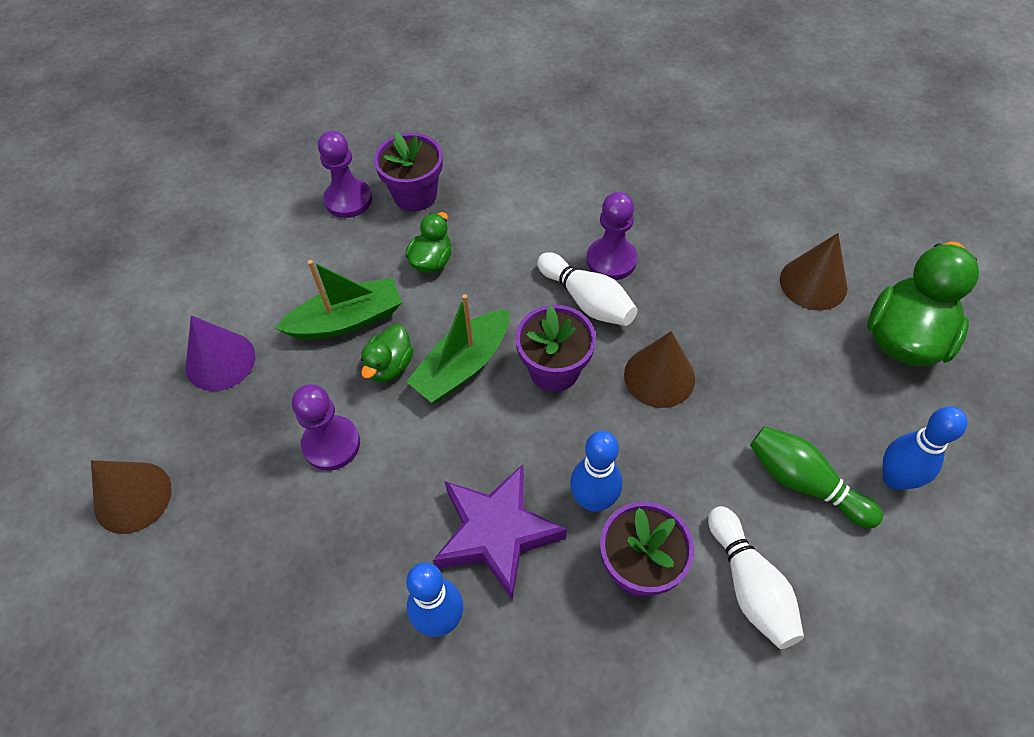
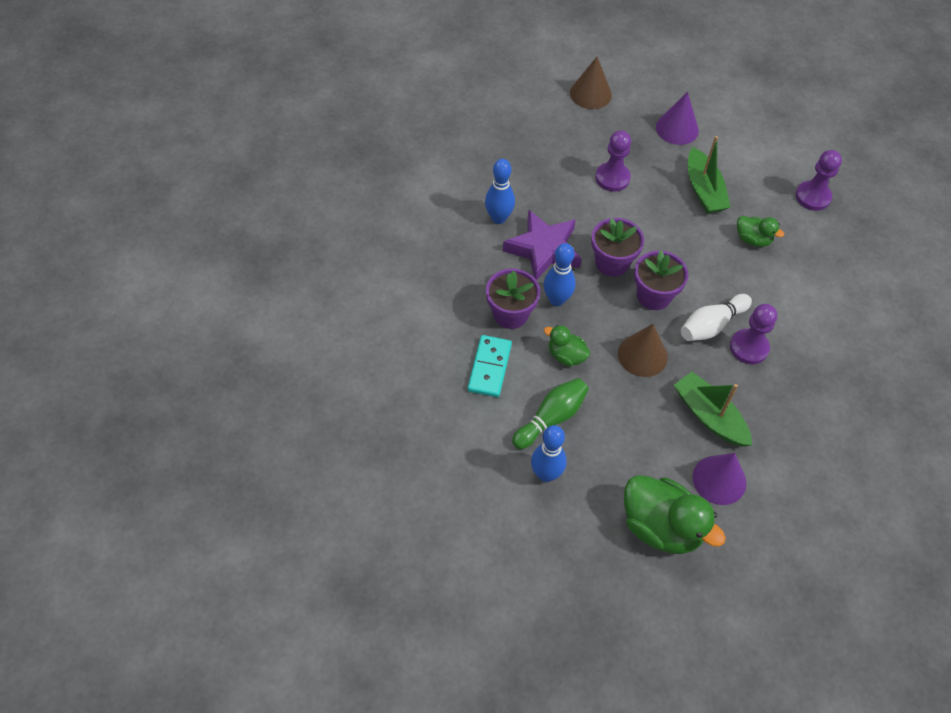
camera: 95 degrees right, 0 degrees up
green duck [361,324,414,383] -> green duck moved to [544,325,590,366]
purple flower pot [374,132,443,211] -> purple flower pot moved to [591,218,644,277]
green boat [406,294,509,403] -> green boat moved to [674,372,752,447]
white bowling pin [708,506,804,649] -> turquoise domino [468,335,512,397]
brown cone [780,233,847,311] -> purple cone [693,453,746,505]

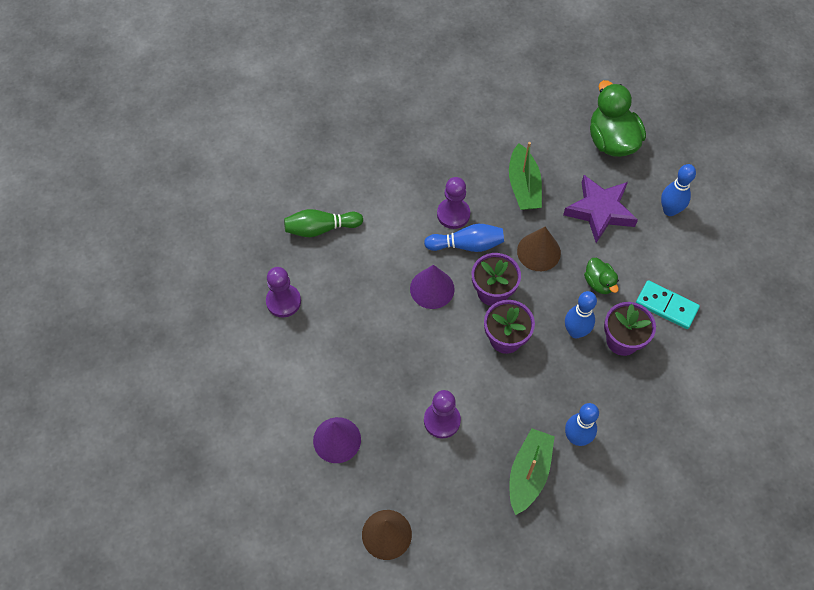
camera: 145 degrees left, 5 degrees up
turquoise domino [468,335,512,397] -> turquoise domino turned 75 degrees clockwise [636,280,700,329]
purple star [503,210,582,280] -> purple star moved to [563,175,638,243]
green bowling pin [512,378,589,449] -> green bowling pin moved to [284,209,363,237]
white bowling pin [681,294,752,341] -> blue bowling pin [424,224,504,252]
green boat [688,136,731,214] -> green boat moved to [509,428,555,515]
purple cone [693,453,746,505] -> purple cone moved to [410,265,455,309]
green duck [737,216,784,247] -> none

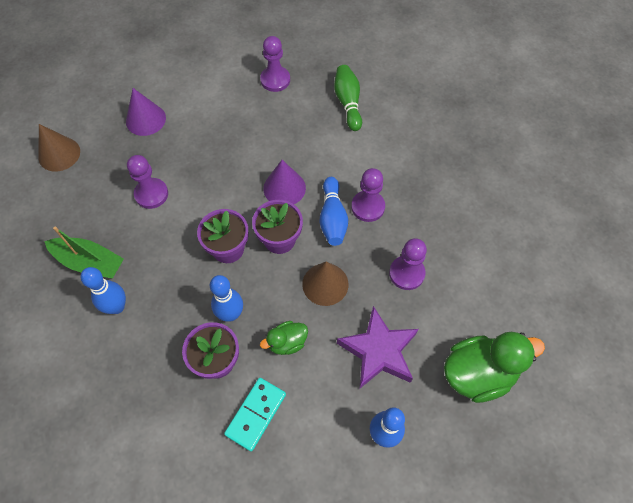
camera: 90 degrees right, 0 degrees up
green boat [509,142,542,210] -> purple pawn [389,238,427,290]

